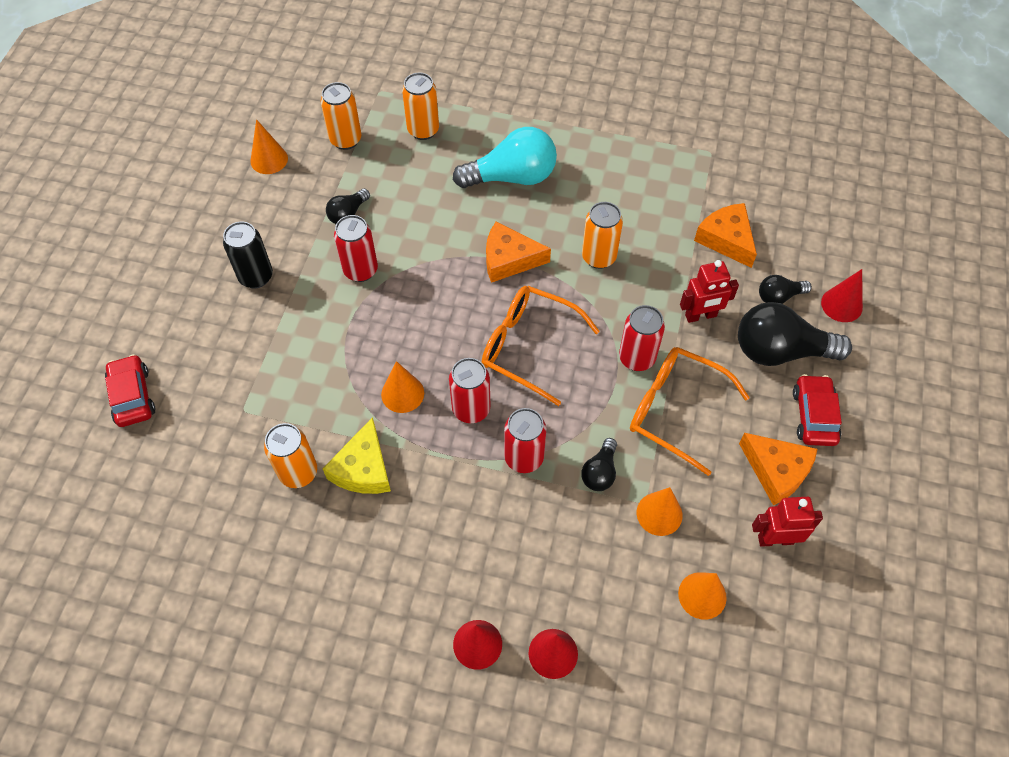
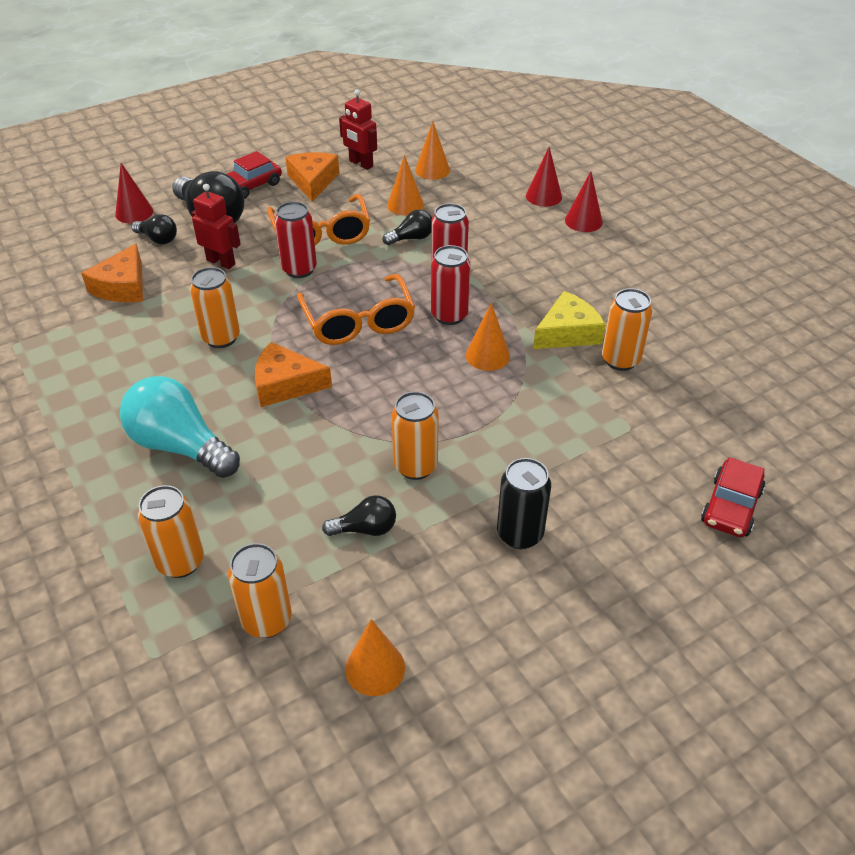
camera: 135 degrees left, 15 degrees down
red can [334,215,378,282] -> orange can [392,391,439,480]
orange cheese [486,222,551,283] -> orange cheese turned 135 degrees clockwise [255,342,332,407]

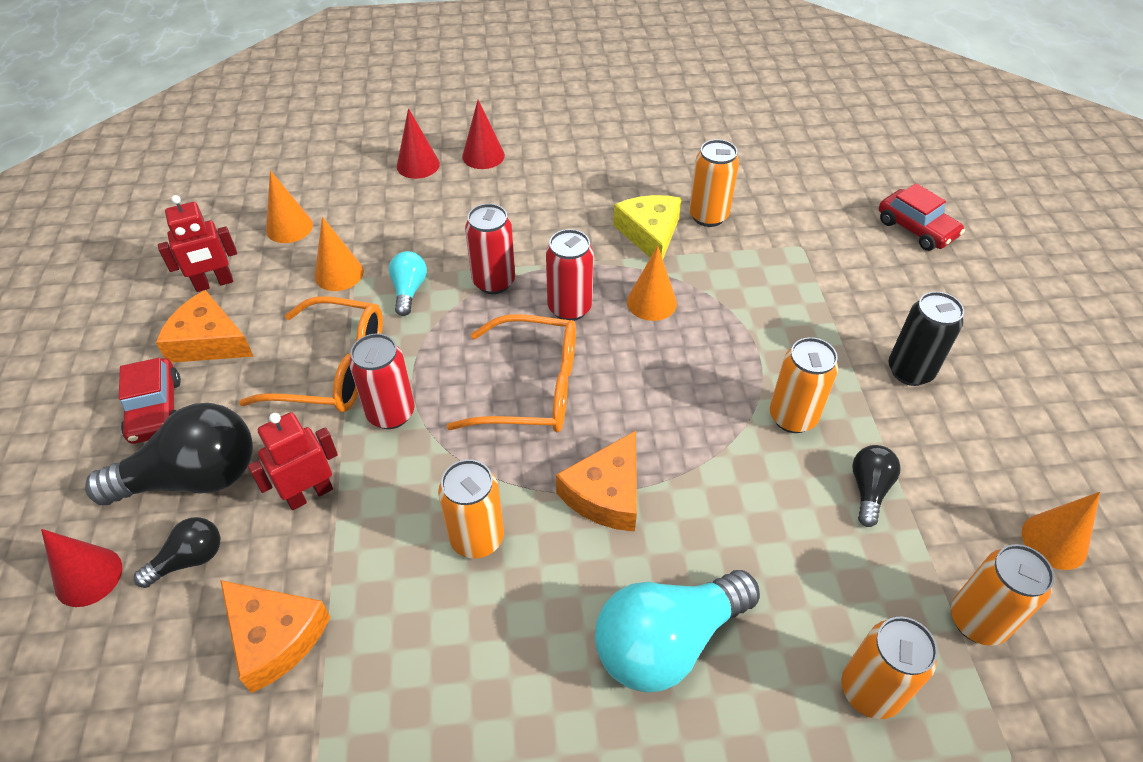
camera: 65 degrees left, 5 degrees up
black light bulb [383,210,432,245] -> turquoise light bulb [389,251,427,316]

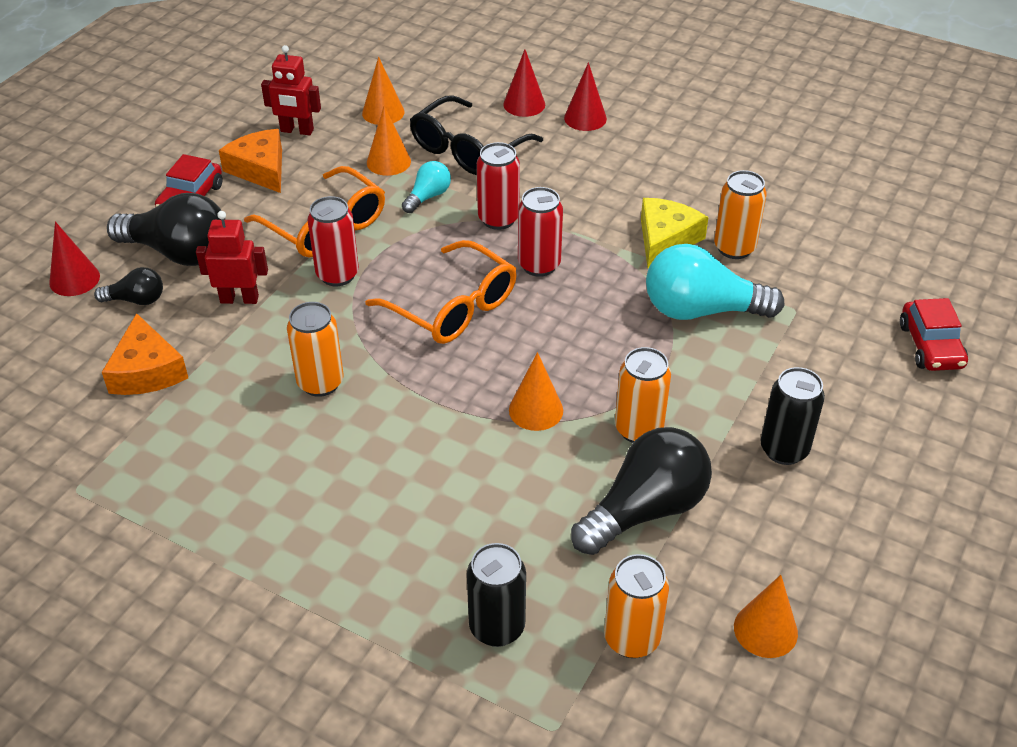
camera: 35 degrees right, 5 degrees down
orange cheese [556,431,637,531] -> none
turquoise light bulb [595,570,760,693] -> turquoise light bulb moved to [646,244,784,320]
orange cone [627,246,677,321] -> orange cone moved to [509,352,563,431]
orange can [841,616,938,719] -> black can [467,543,526,647]
black light bulb [852,445,901,527] -> black light bulb [571,427,712,555], size x1.97
none -> black glasses [410,95,543,175]

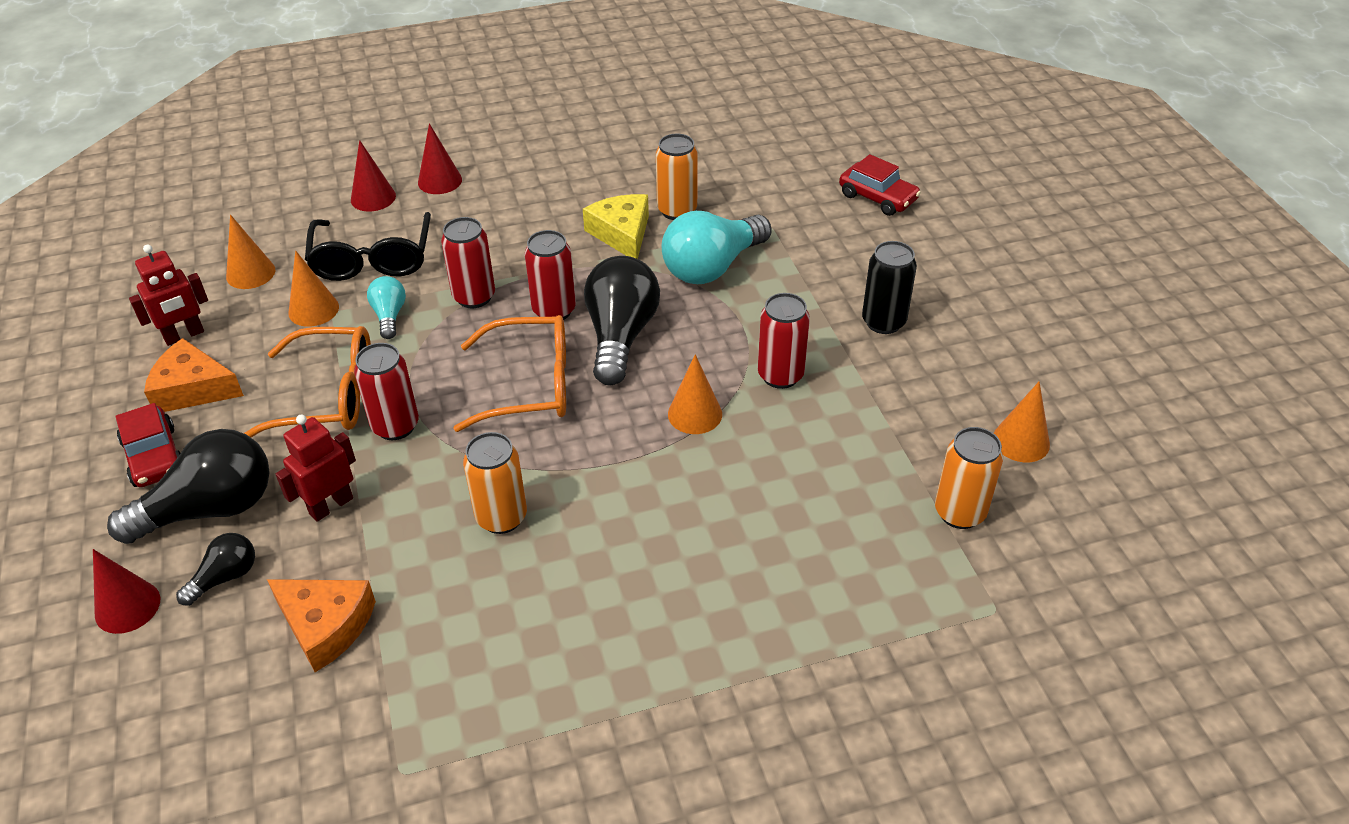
camera: 45 degrees left, 0 degrees up
black can [467,543,526,647] -> none
black light bulb [571,427,712,555] -> black light bulb moved to [584,256,660,385]
orange can [615,347,671,443] -> red can [758,293,810,389]

